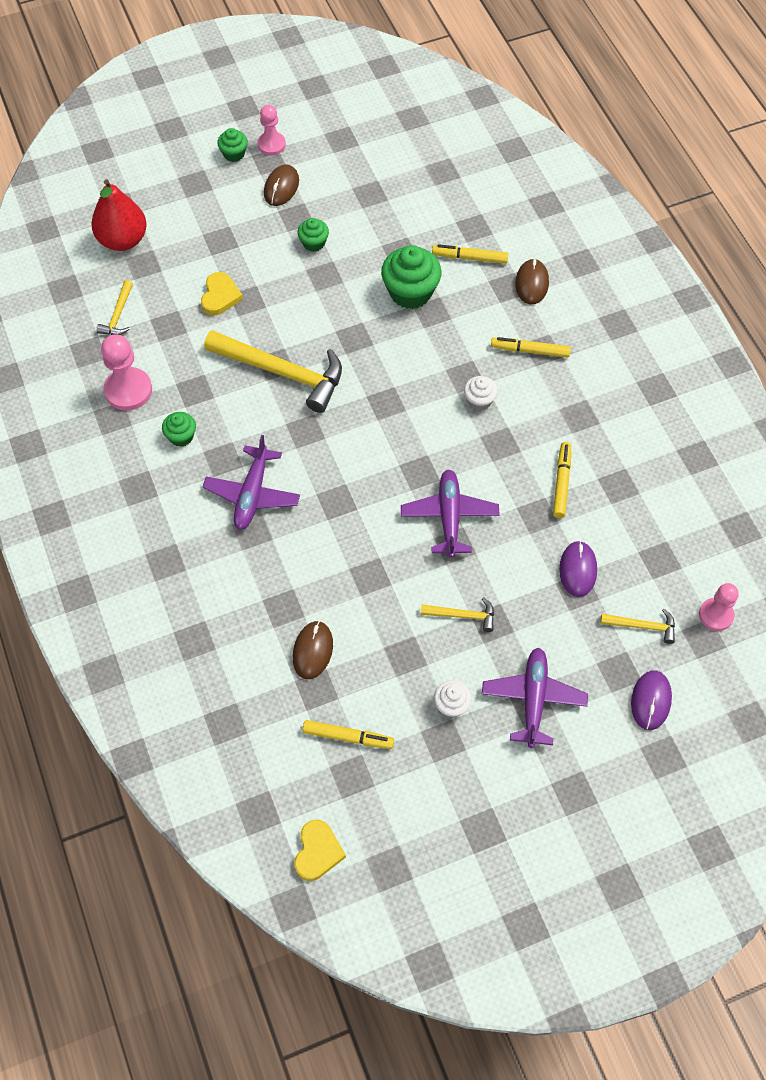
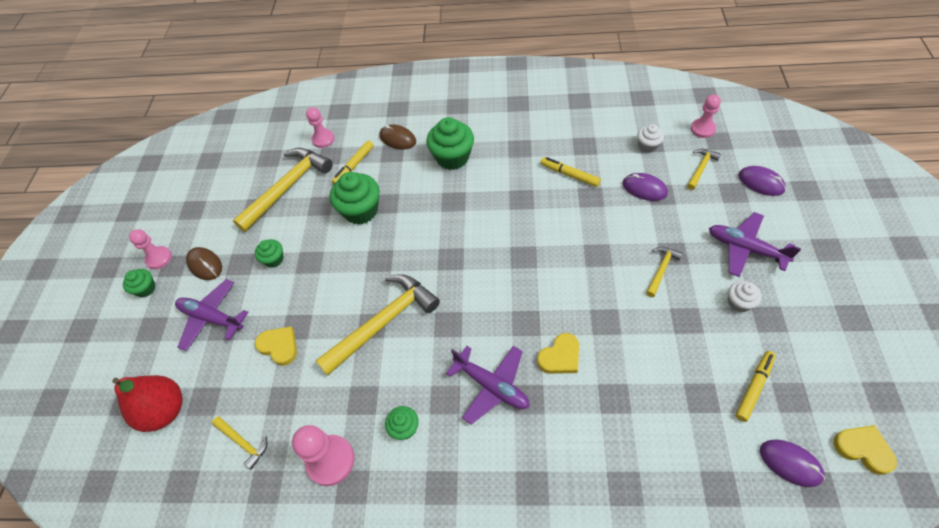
camera: 60 degrees left, 5 degrees down
brown mouse [293,621,333,679] -> none
purple plane [401,469,500,558] -> purple plane moved to [175,279,248,351]
white cupcake [464,376,498,411] -> white cupcake moved to [637,124,664,153]
yellow marker [491,337,571,358] -> green cupcake [426,117,474,170]
none -> yellow hammer [233,148,333,232]
none -> pink pawn [306,107,335,148]
none -> yellow heart [537,333,579,374]
none -> purple mouse [760,439,825,487]

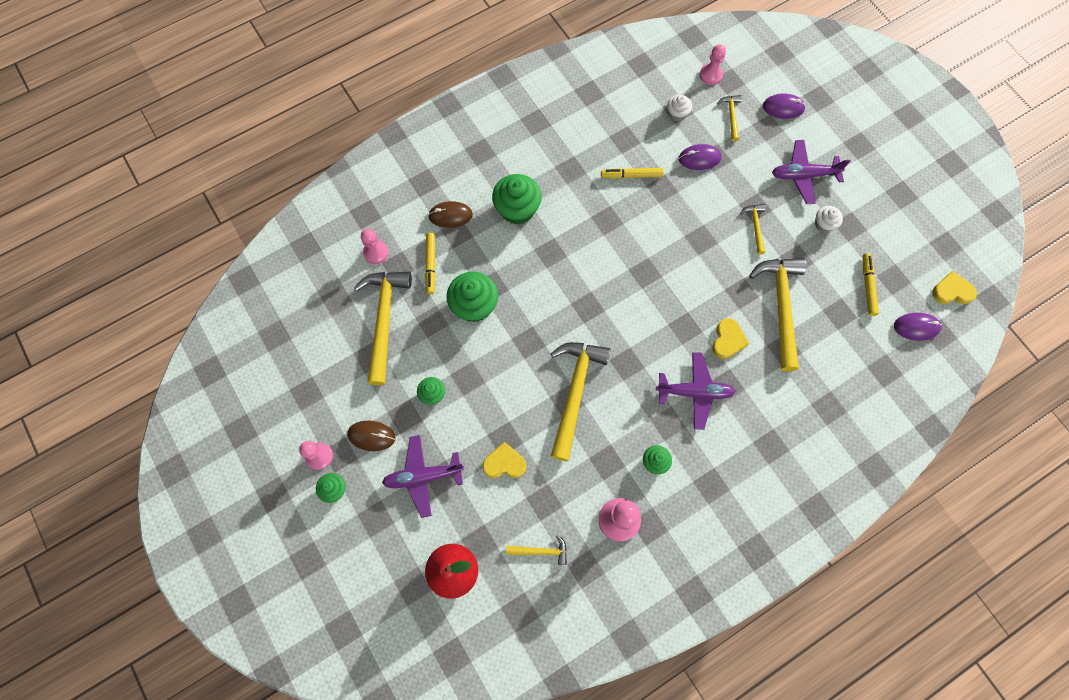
camera: 40 degrees left, 15 degrees up
none -> yellow hammer [749,258,806,371]

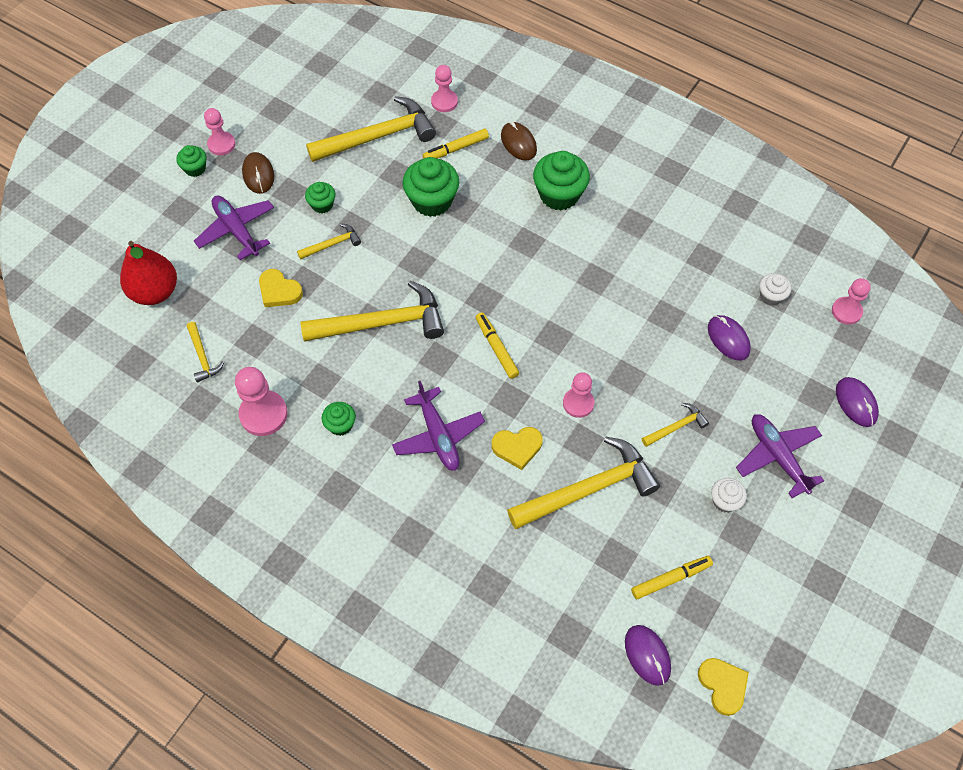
camera: 65 degrees right, 10 degrees down
yellow heart [483,442,527,478] -> yellow heart turned 150 degrees clockwise [259,269,303,307]
yellow marker [601,168,663,179] -> yellow marker moved to [476,312,519,379]
yellow hammer [717,95,742,142] -> yellow hammer moved to [297,223,361,260]
none -> pink pawn [563,372,594,418]

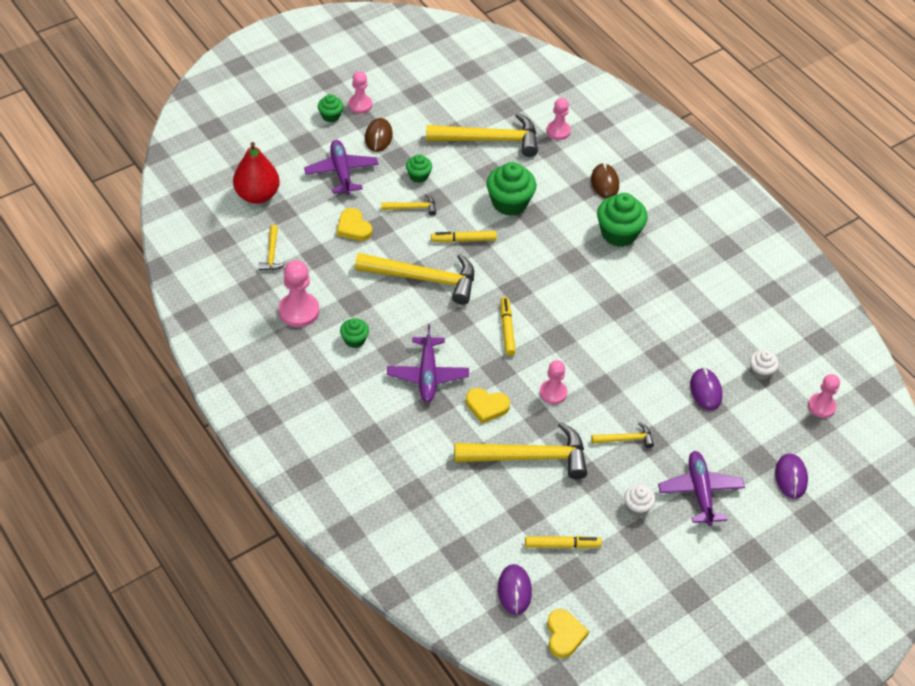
camera: 20 degrees right, 10 degrees down
yellow marker [423,129,489,159] -> yellow marker moved to [431,231,497,243]

